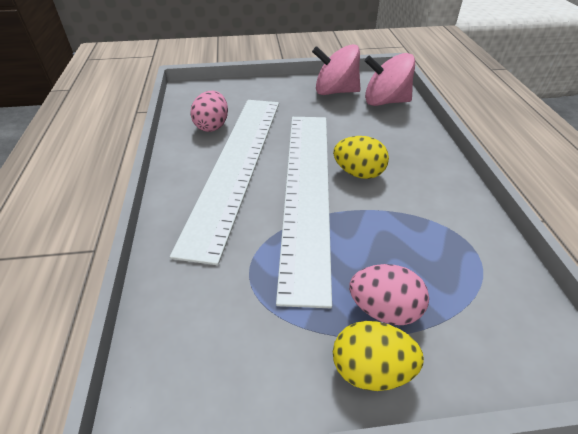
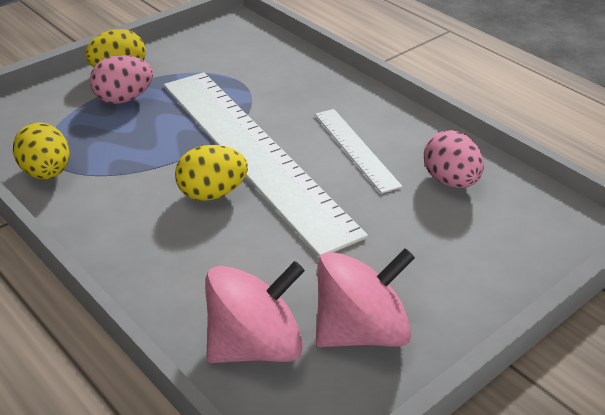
camera: 145 degrees right, 5 degrees down
white ruler [170,100,279,265] -> white ruler [315,109,403,193], size x0.45
none -> yellow egg [13,122,69,180]

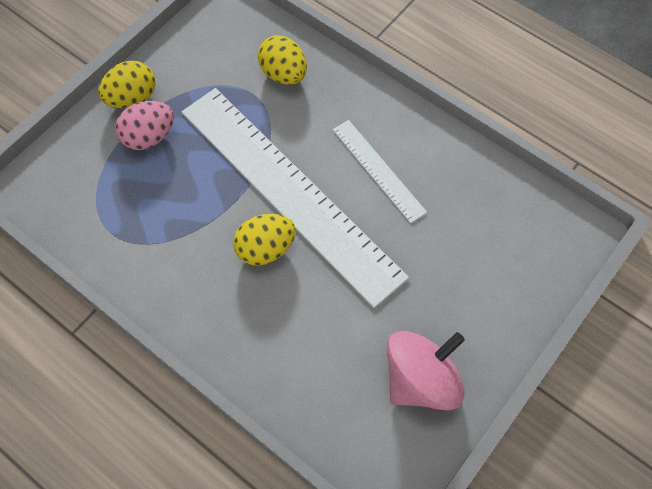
camera: 10 degrees left, 25 degrees up
yellow egg [13,122,69,180] -> yellow egg moved to [258,35,307,85]
pink spinning top [205,261,305,363] -> none
pink egg [424,130,484,188] -> none

